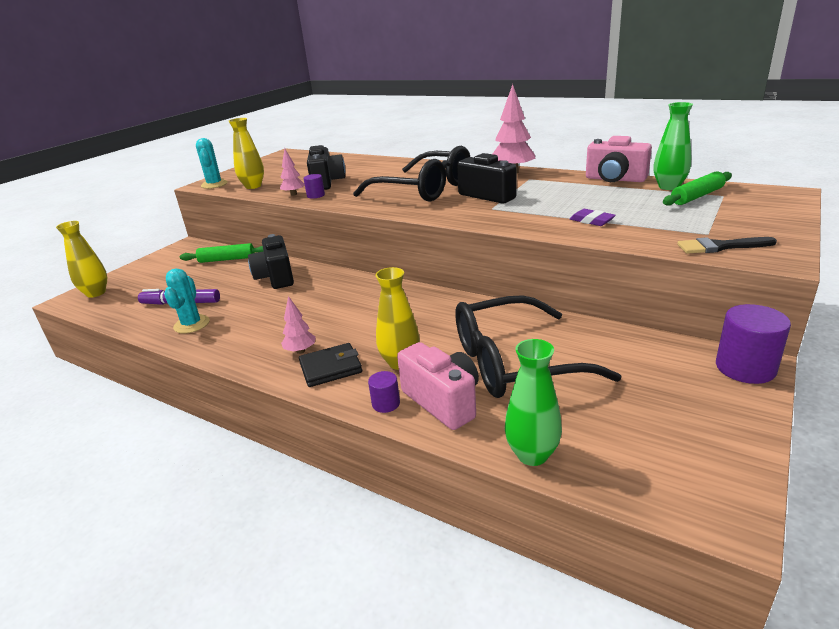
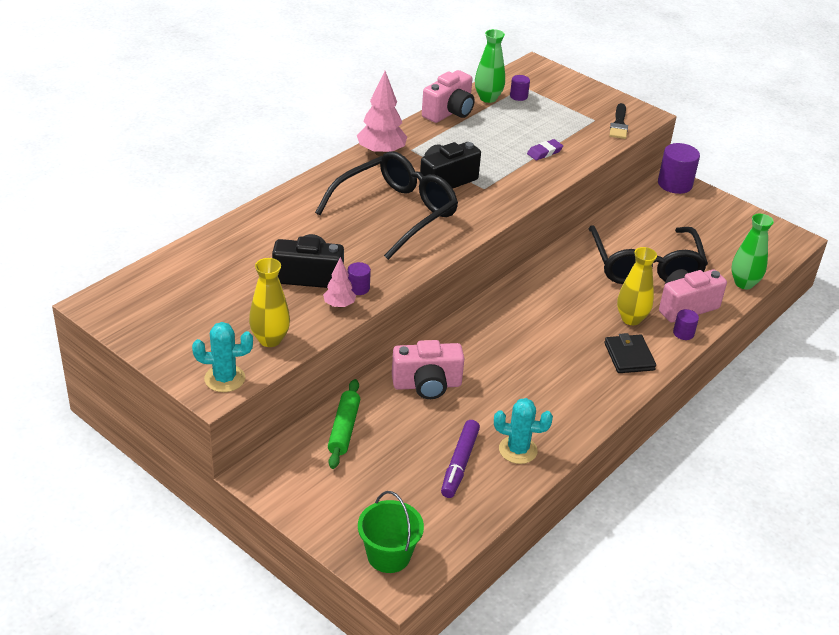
camera: 85 degrees left, 10 degrees up
yellow vase [56,221,107,298] -> green bucket [358,491,424,573]
black camera [248,234,294,289] -> pink camera [392,340,464,399]
pink tree [281,296,316,354] -> none
green rolling pin [663,171,732,205] -> purple cylinder [510,75,530,101]

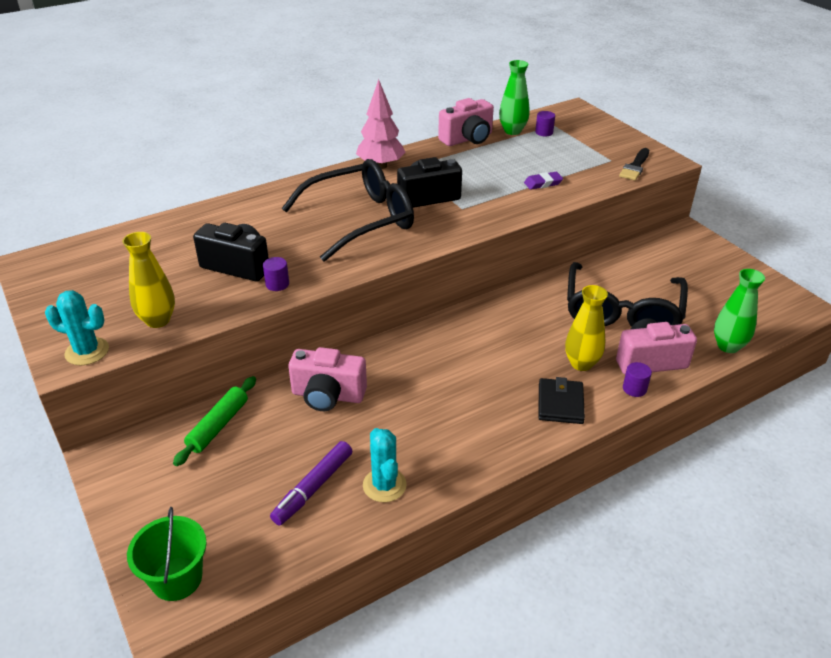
camera: 20 degrees right, 0 degrees up
pink tree [323,257,356,308] -> none
turquoise cactus [494,398,553,464] -> turquoise cactus turned 45 degrees clockwise [363,428,407,502]
purple cylinder [658,143,700,194] -> none

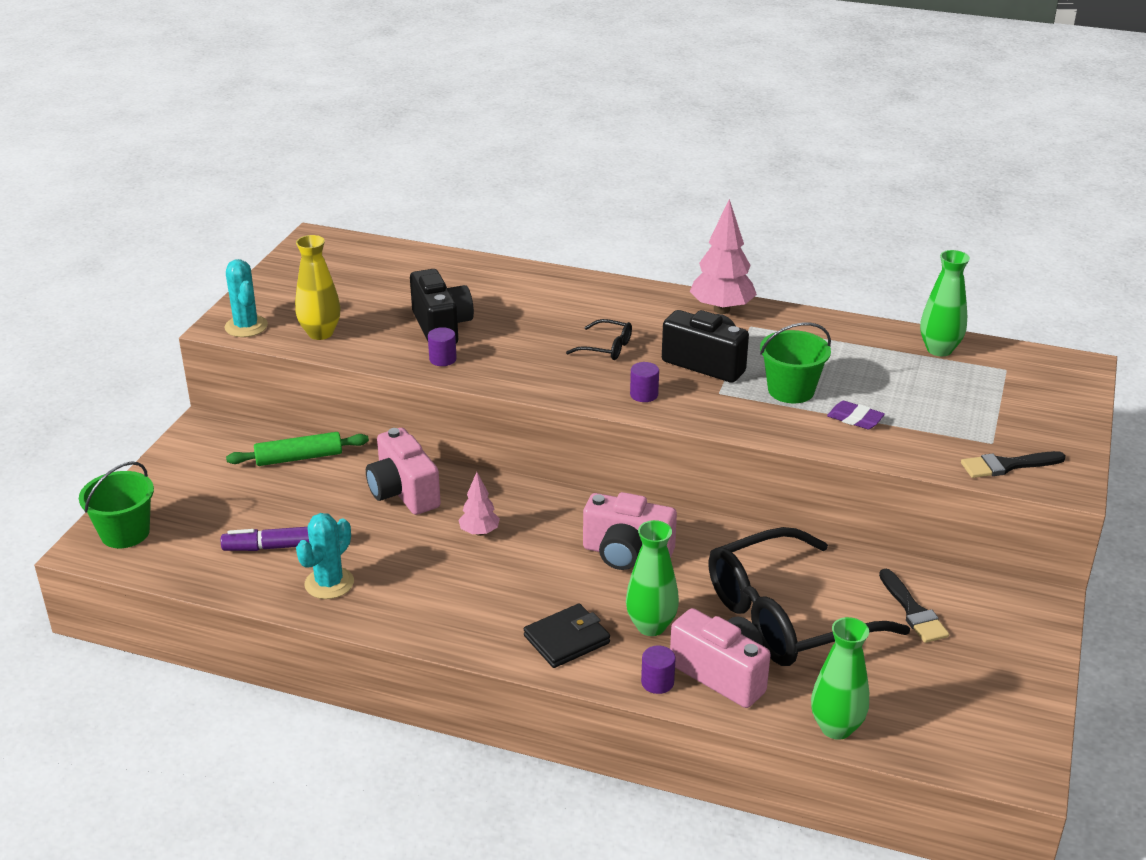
camera: 50 degrees right, 5 degrees down
black glasses [281,159,414,262] -> black glasses [566,319,632,360], size x0.41
pink camera [438,98,494,146] -> pink camera moved to [583,492,677,570]
purple cylinder [535,111,555,136] -> purple cylinder moved to [630,362,659,402]
yellow vase [565,285,608,371] -> green vase [626,520,679,636]
none -> pink tree [458,472,500,536]
none -> green bucket [760,323,831,403]
none -> black brush [879,569,949,643]

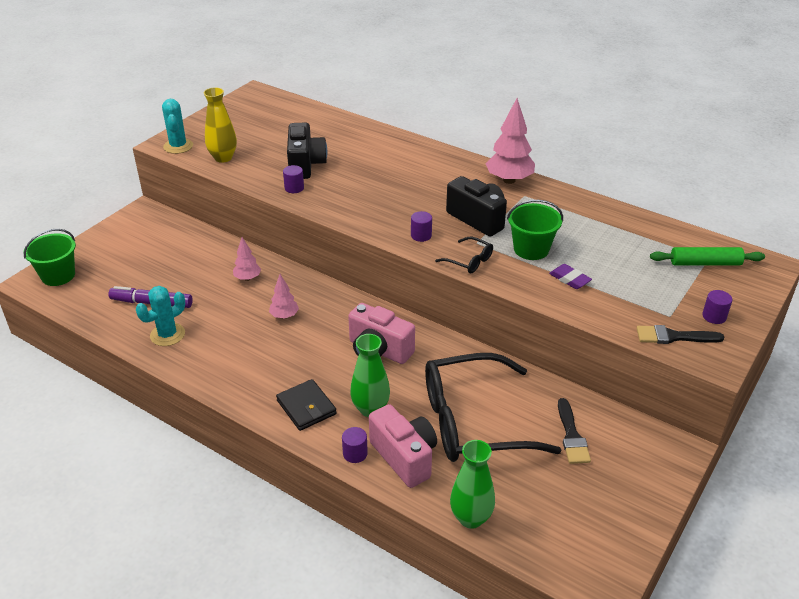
camera: 15 degrees right, 5 degrees up
green rolling pin [226,432,369,466] -> green rolling pin moved to [650,247,765,266]
pink camera [366,428,441,515] -> pink tree [233,237,261,281]
black wallet [524,604,610,668] -> black wallet turned 75 degrees clockwise [276,379,337,431]
black glasses [566,319,632,360] -> black glasses moved to [435,237,493,274]
green vase [920,250,970,356] -> none
none -> purple cylinder [702,290,732,324]

